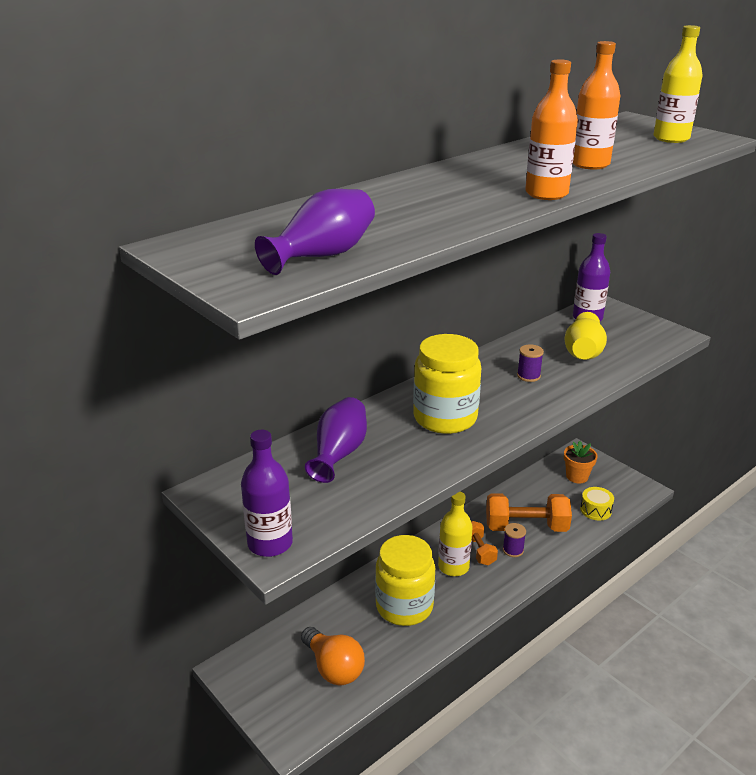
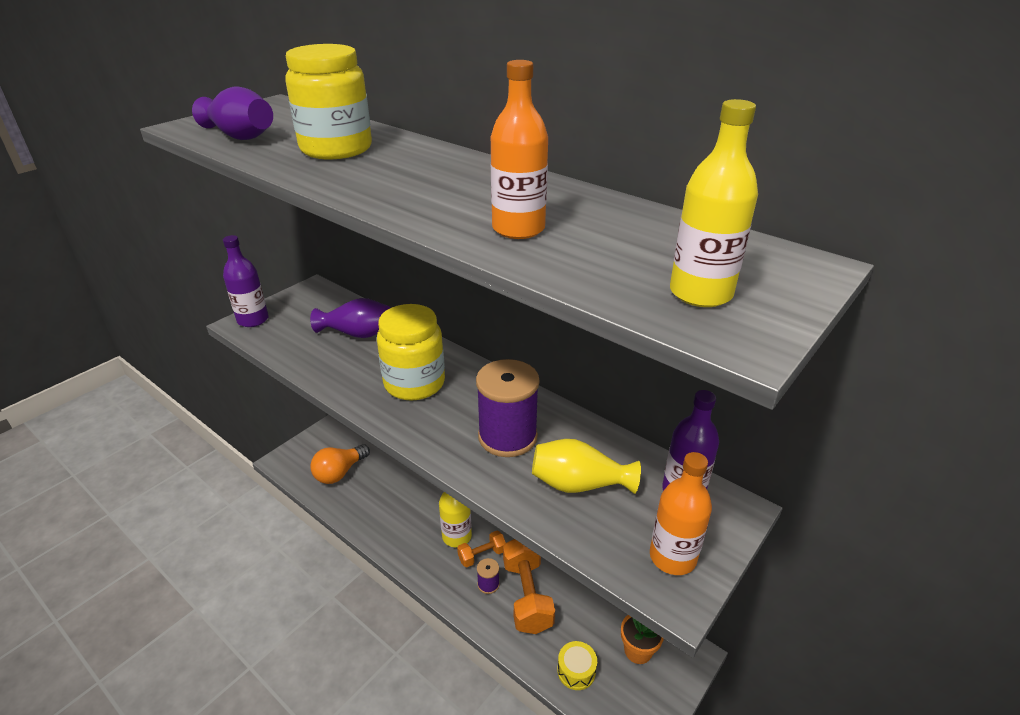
camera: 80 degrees right, 5 degrees up
yellow jar [375,535,435,626] -> yellow jar moved to [285,44,372,159]
purple spool [517,344,544,382] -> purple spool [476,359,540,457], size x2.21
orange bottle [525,59,578,200] -> orange bottle moved to [650,452,712,575]

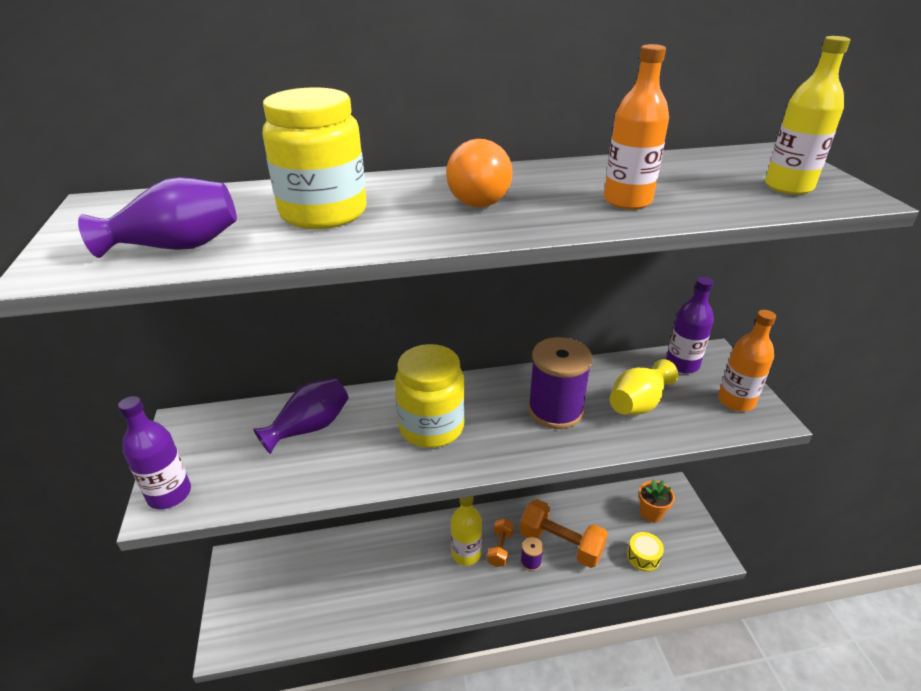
camera: 50 degrees left, 0 degrees up
orange light bulb [310,444,370,484] -> orange light bulb moved to [446,139,513,208]

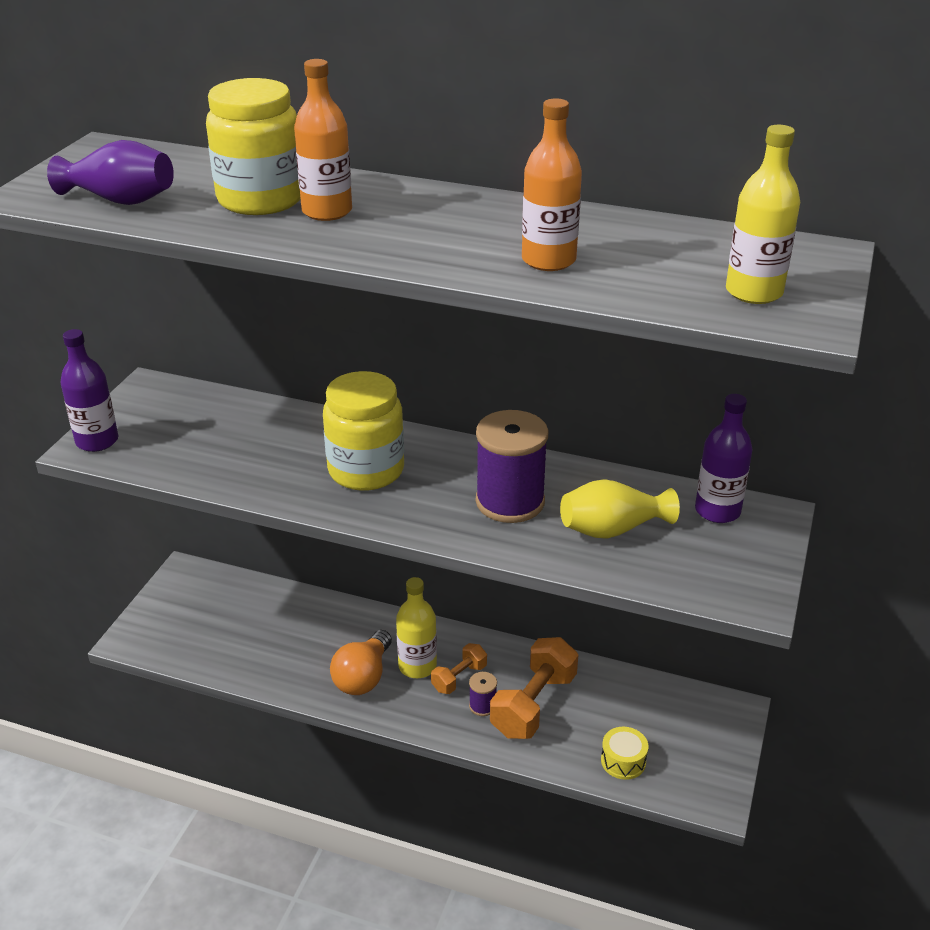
camera: 30 degrees right, 0 degrees up
purple vase [253,378,349,454] -> none
orange light bulb [446,139,513,208] -> orange light bulb moved to [330,630,392,695]
orange dumbbell [520,499,608,568] -> orange dumbbell turned 60 degrees clockwise [490,637,578,739]
orange flower pot [639,479,675,522] -> none
orange bottle [718,310,776,411] -> orange bottle moved to [294,59,352,221]

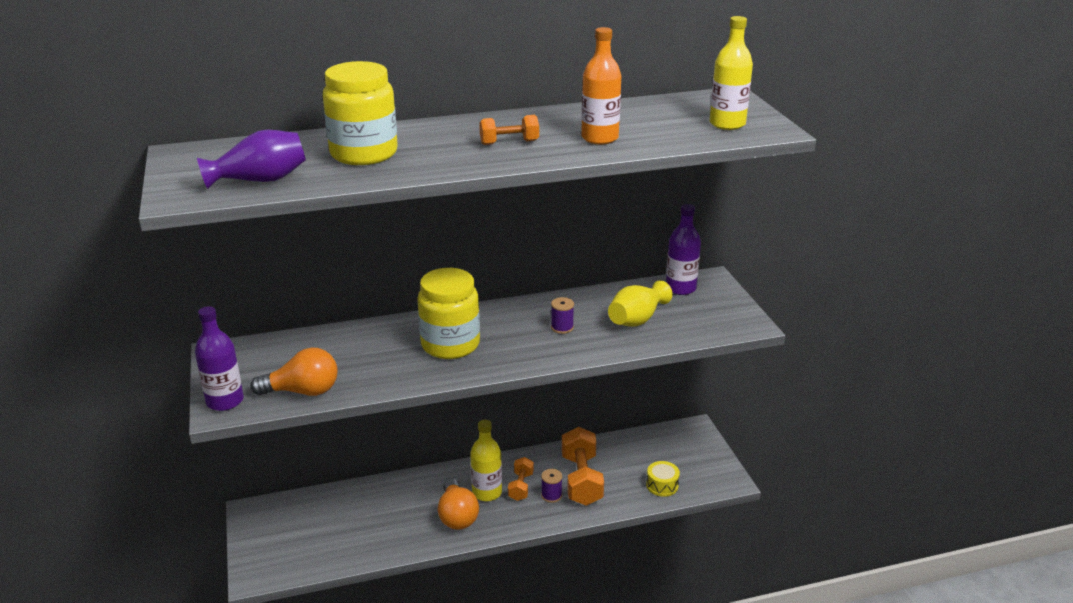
camera: 35 degrees left, 5 degrees down
orange bottle [294,59,352,221] -> none
purple spool [476,410,549,523] -> purple spool [551,297,574,334], size x0.45
none -> orange light bulb [250,348,338,396]
none -> orange dumbbell [479,115,539,145]

